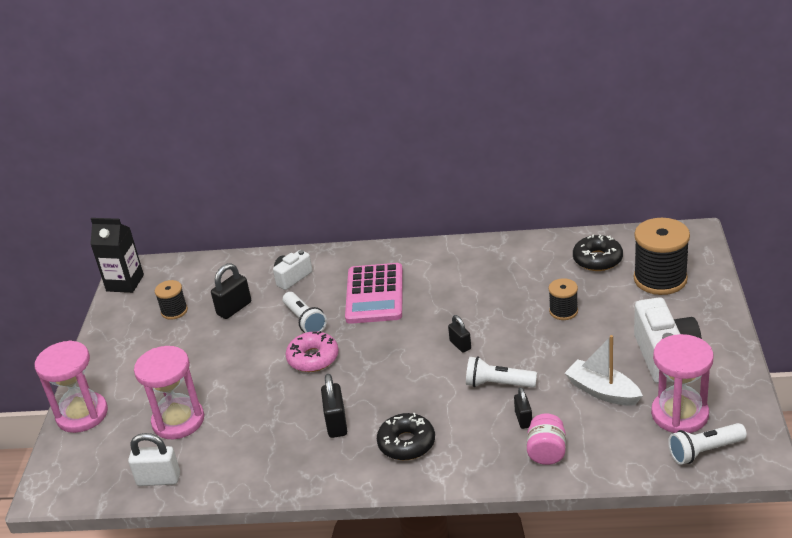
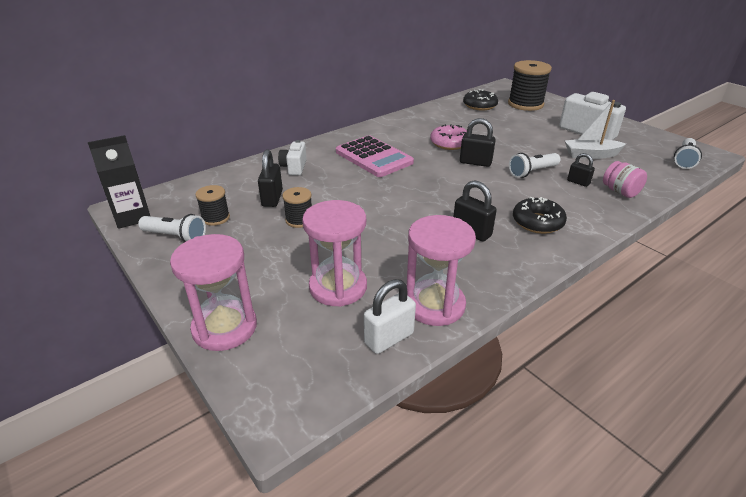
camera: 45 degrees left, 0 degrees up
white flashlight [283,292,327,333] -> white flashlight moved to [138,214,206,242]
pink donut [286,331,339,372] -> pink donut moved to [430,124,467,150]
black padlock [448,315,471,353] -> black padlock [460,118,496,167], size x1.56
black spool [549,278,578,320] -> black spool moved to [282,187,312,228]
pink hourglass [651,334,714,433] -> pink hourglass moved to [407,215,476,326]

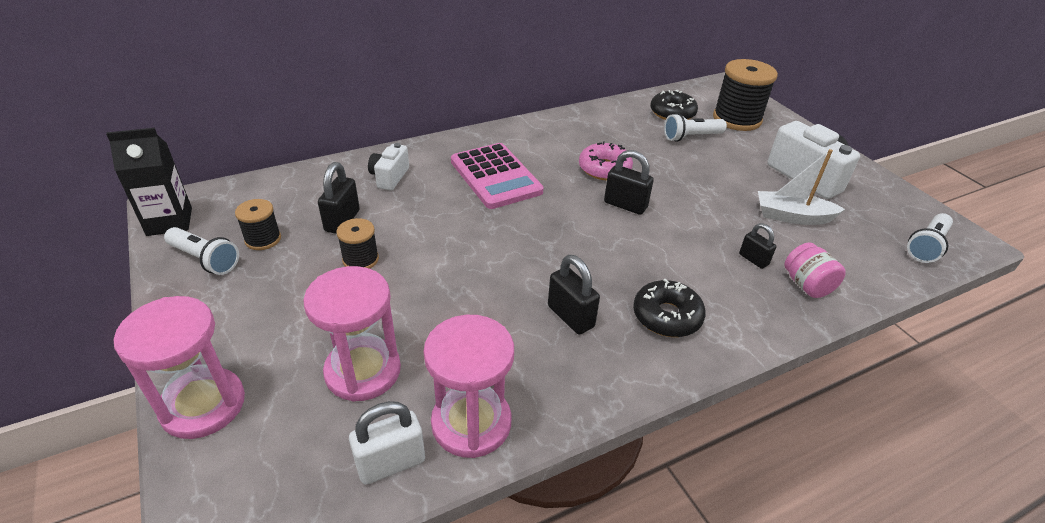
camera: 10 degrees right, 5 degrees up
white flashlight [509,153,561,178] -> white flashlight moved to [664,113,727,142]

